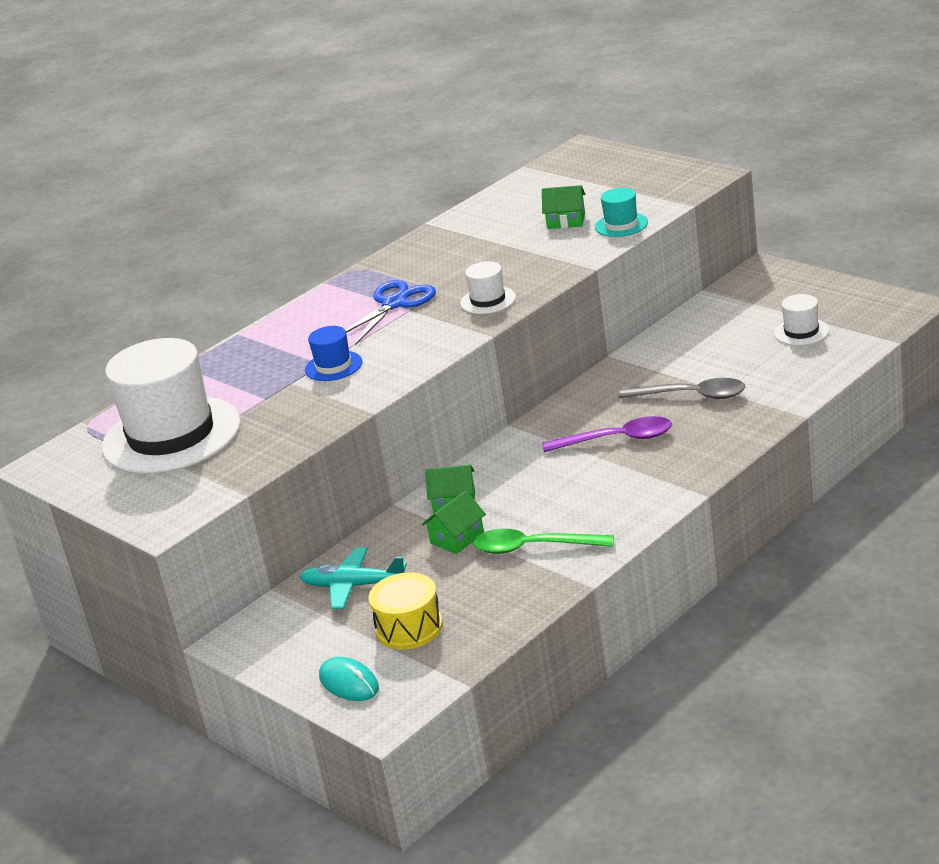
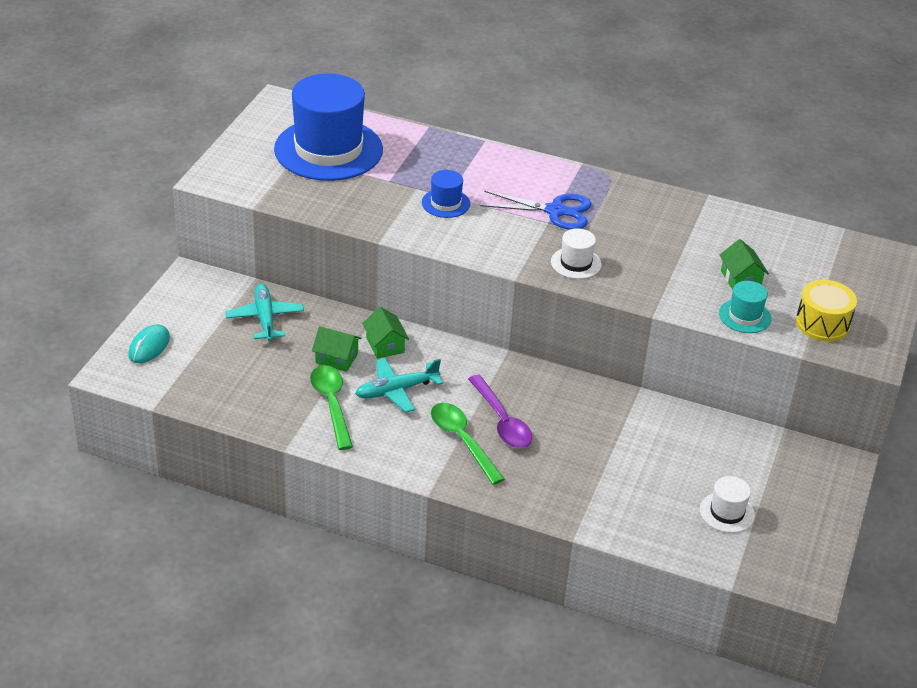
camera: 60 degrees right, 10 degrees up
white hat [102,338,241,474] -> blue hat [274,74,383,181]
yellow drum [368,572,443,649] -> yellow drum moved to [796,280,857,342]
grey spoon [619,378,745,399] -> none
none -> turquoise plane [355,358,443,413]
none -> green spoon [431,403,505,485]

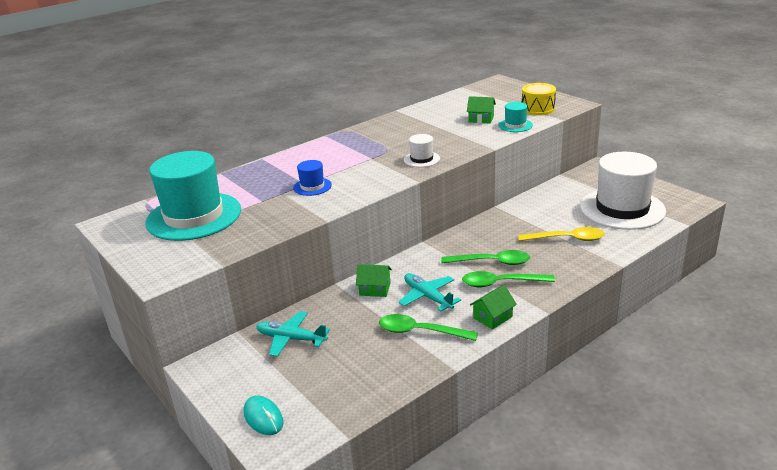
camera: 55 degrees left, 10 degrees down
blue hat [274,74,383,181] -> turquoise hat [145,151,241,241]
green house [312,326,362,372] -> green house moved to [470,285,517,330]
turquoise plane [355,358,443,413] -> turquoise plane turned 135 degrees clockwise [398,273,461,312]
purple spoon [468,375,533,448] -> green spoon [441,250,530,265]
blue scissors [480,191,592,230] -> none
white hat [700,476,755,533] -> white hat [580,152,666,230], size x2.31
none -> yellow spoon [518,227,605,241]

